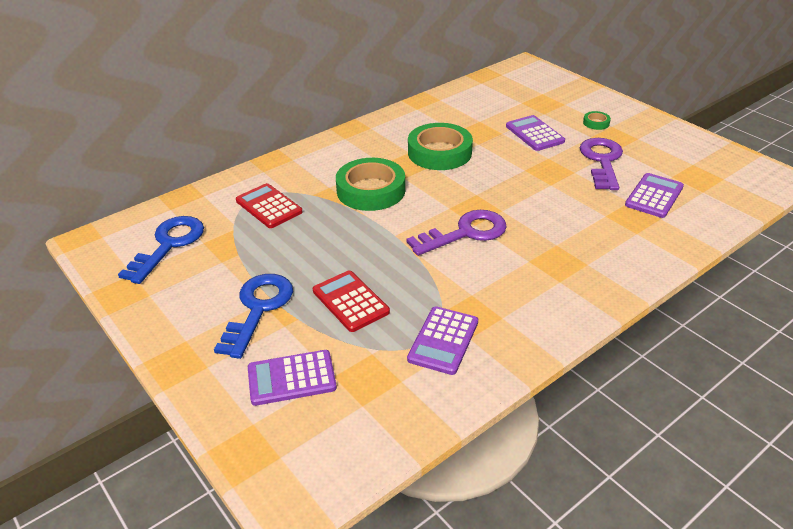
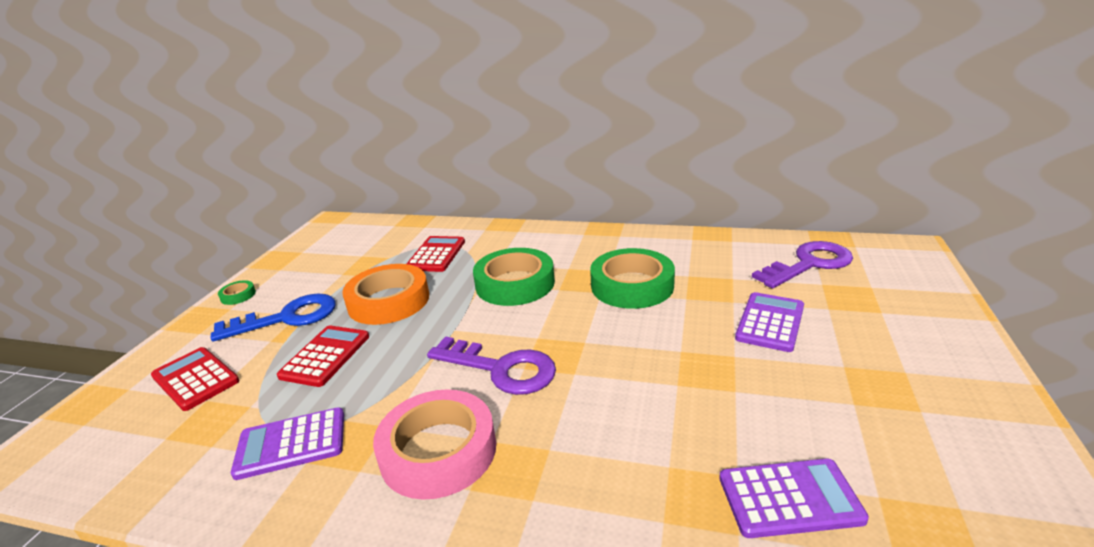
camera: 55 degrees right, 10 degrees down
blue key [118,216,204,284] -> none
purple calculator [248,350,337,406] -> red calculator [151,347,239,411]
purple key [579,138,623,190] -> purple key moved to [752,241,853,288]
green tape [583,111,611,130] -> green tape moved to [218,280,256,305]
none -> orange tape [342,264,429,325]
none -> pink tape [373,389,496,500]

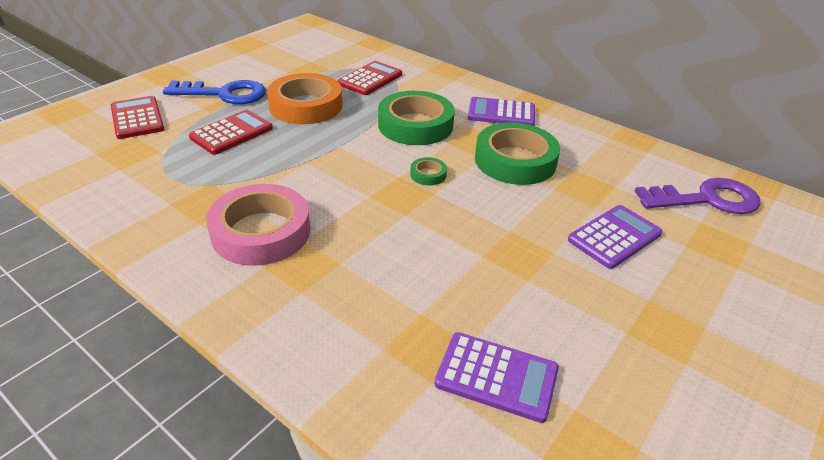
camera: 20 degrees right, 10 degrees up
green tape [218,280,256,305] -> green tape moved to [410,157,447,185]
purple calculator [231,407,344,480] -> purple calculator moved to [468,97,535,126]
purple key [427,336,556,395] -> none

